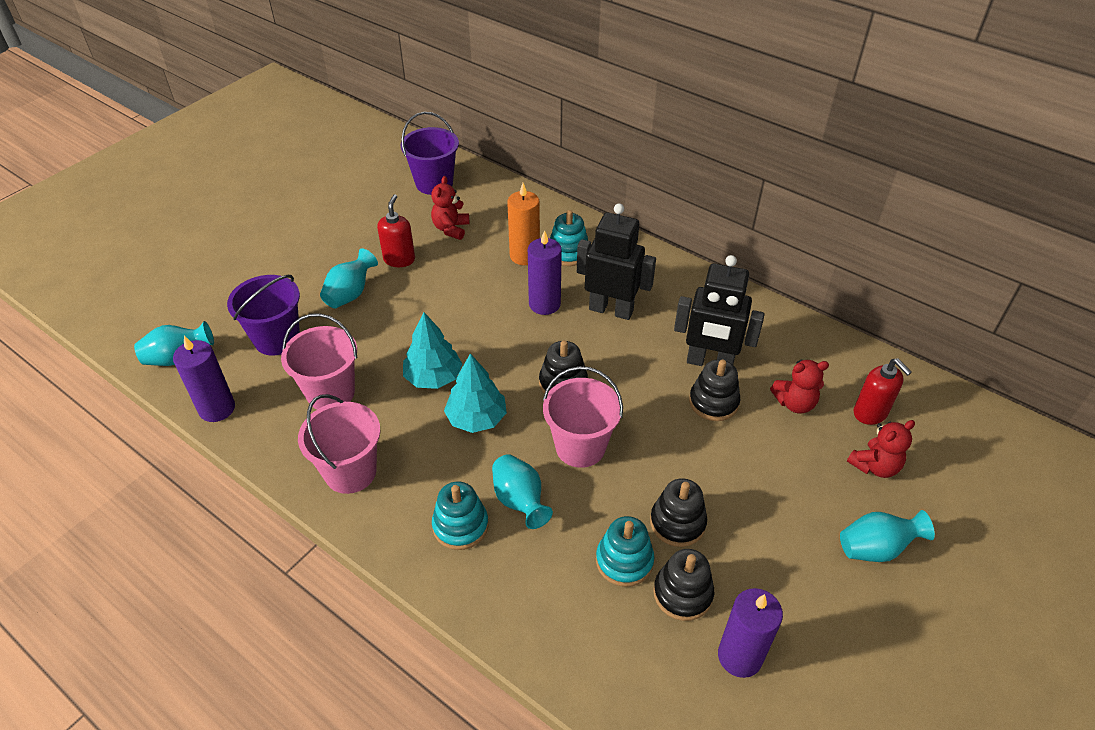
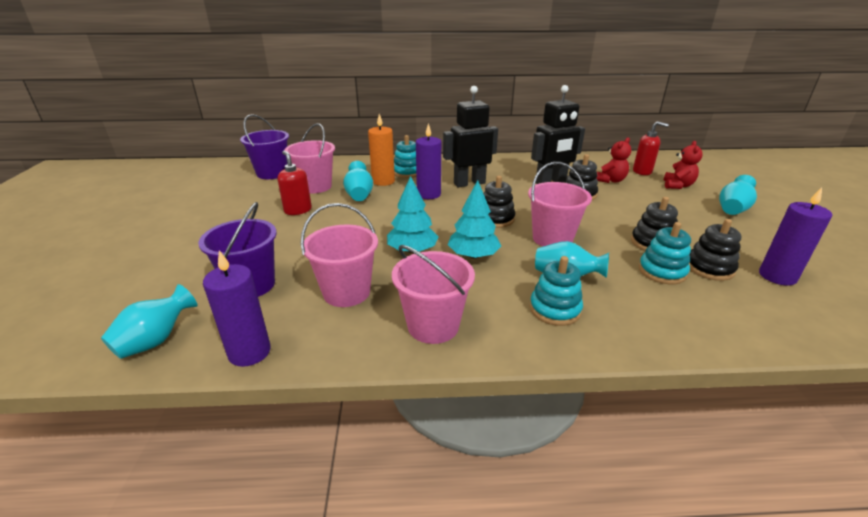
camera: 40 degrees left, 15 degrees down
turquoise vase [320,248,378,309] -> turquoise vase moved to [343,161,373,201]
red teddy bear [431,176,469,240] -> pink bucket [284,123,335,194]

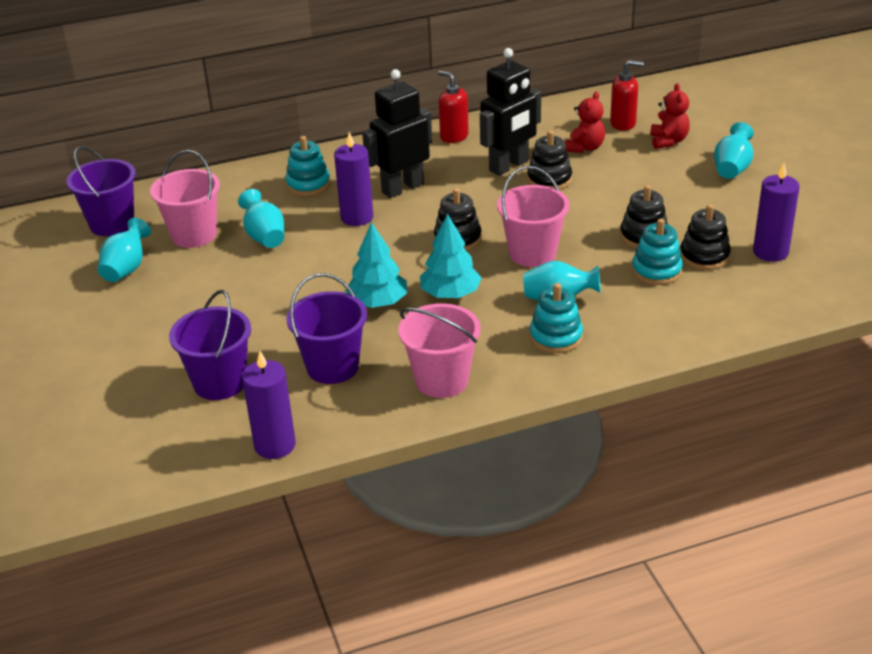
camera: 15 degrees left, 5 degrees up
turquoise vase [101,284,198,359] -> turquoise vase moved to [98,218,151,282]
red soap dispenser [277,151,312,215] -> red soap dispenser moved to [438,71,469,143]
pink bucket [301,203,378,307] -> purple bucket [286,273,367,384]
orange candle [368,114,395,186] -> none

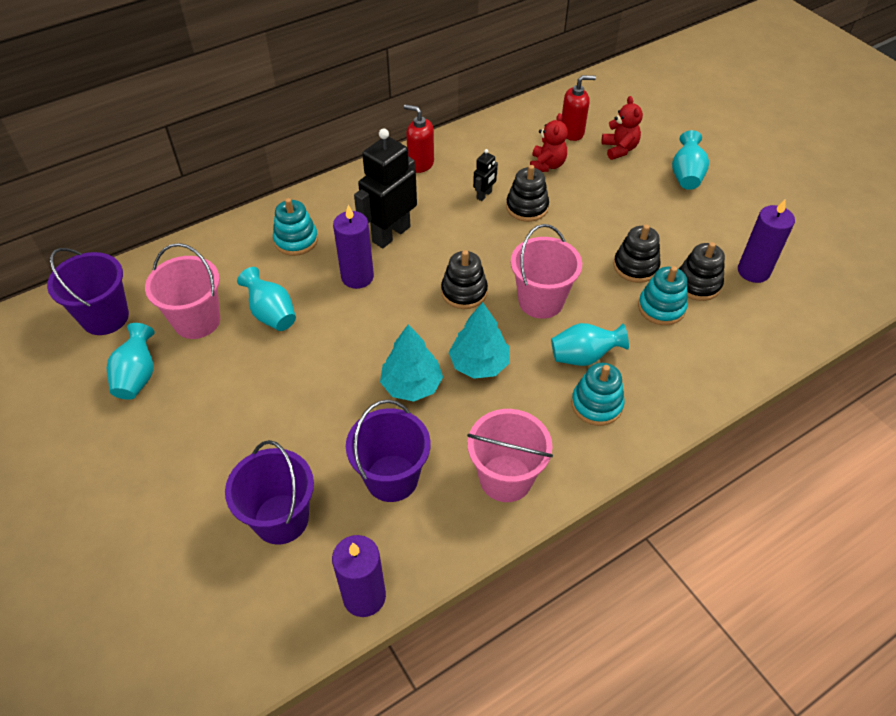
camera: 15 degrees left, 15 degrees up
black robot [480,48,541,176] -> black robot [473,149,498,201], size x0.46

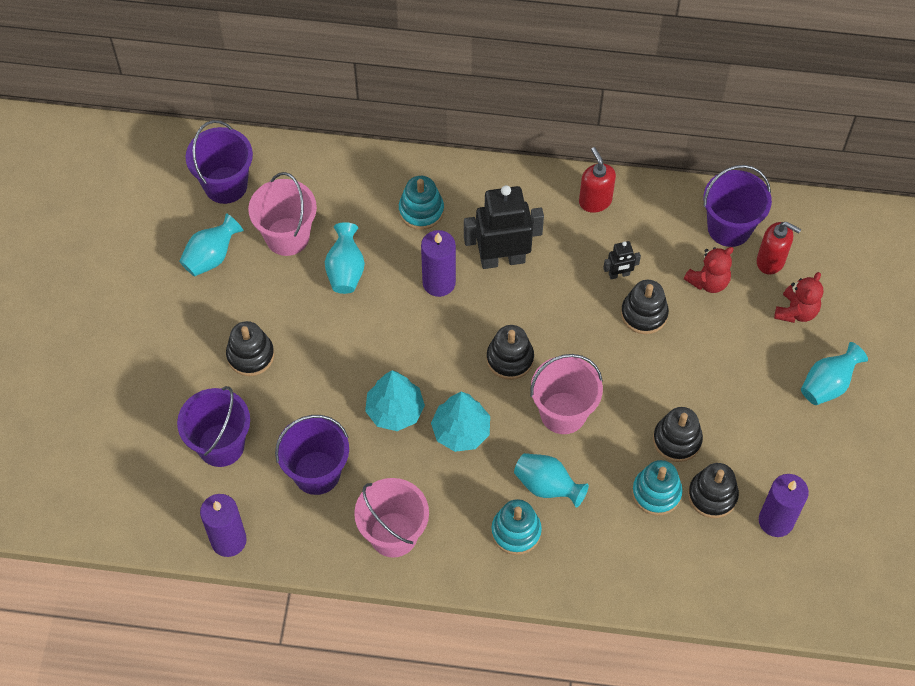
camera: 40 degrees right, 10 degrees up
none -> black stacking toy [226,321,274,376]
none -> purple bucket [703,165,772,247]

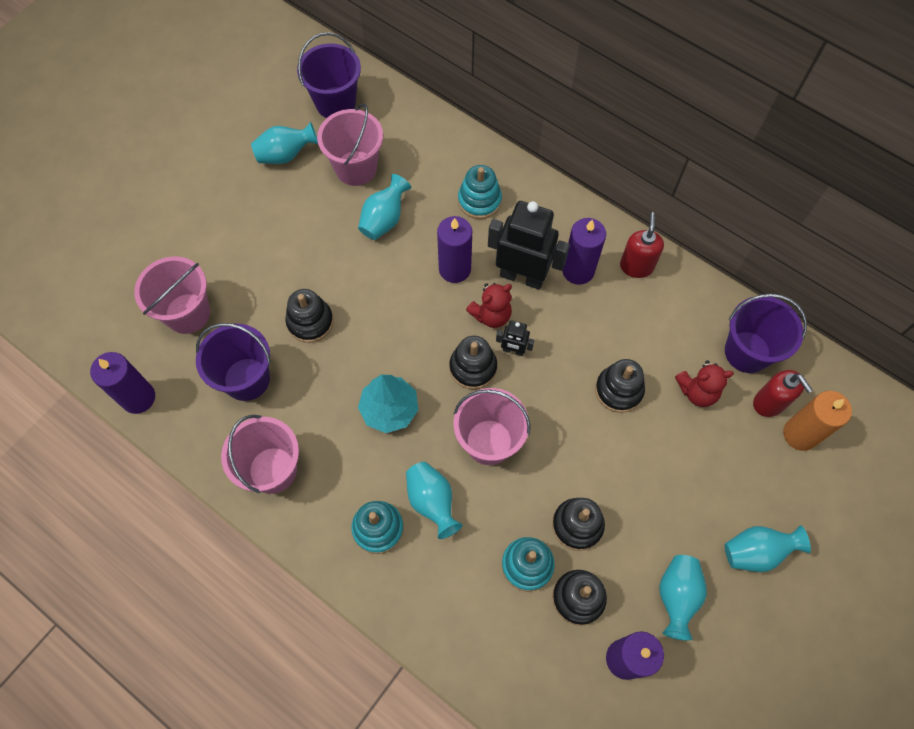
camera: 30 degrees right, 5 degrees up
purple bucket [177,386,250,467] -> pink bucket [134,257,210,334]
black stacking toy [226,321,274,376] -> black stacking toy moved to [285,289,334,343]
turquoise tree [365,370,425,431] -> none
black robot [603,241,641,279] -> black robot moved to [496,320,534,356]
red teddy bear [774,272,823,323] -> red teddy bear moved to [466,283,512,328]
none -> purple candle [562,218,606,285]
none -> turquoise vase [659,555,707,641]
none -> orange candle [783,391,852,451]

